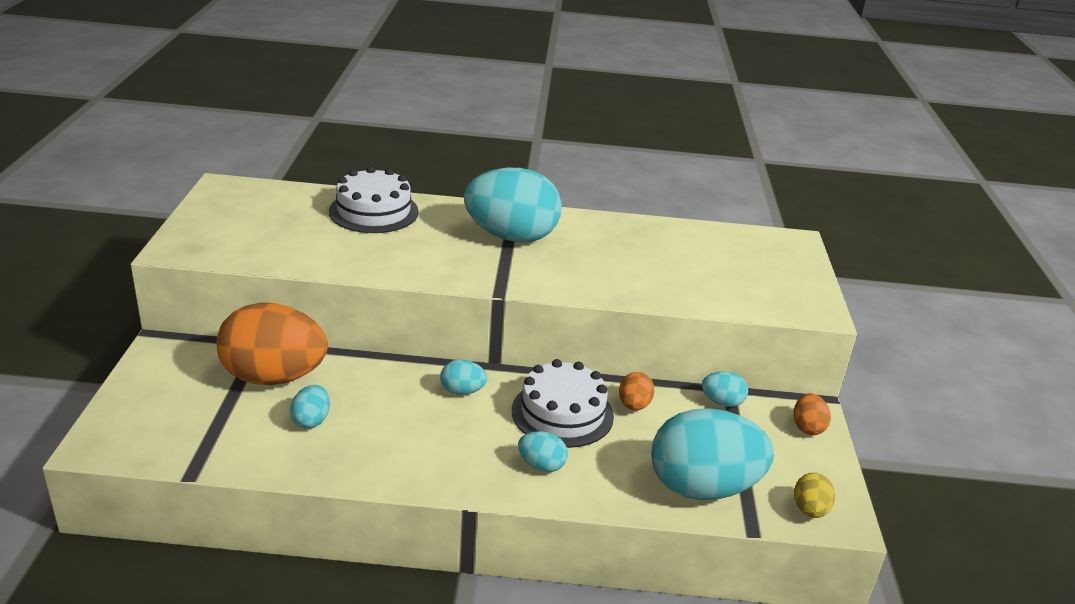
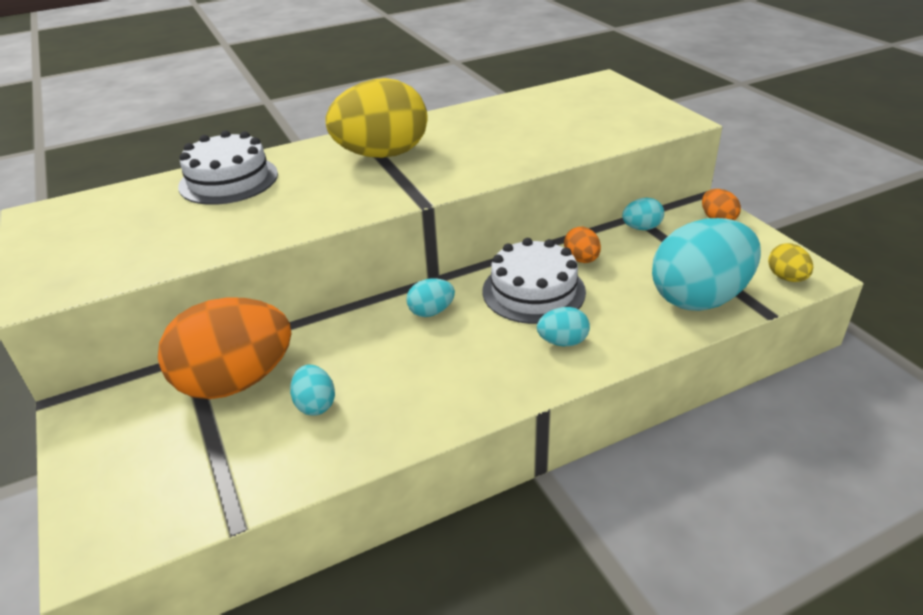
camera: 25 degrees left, 5 degrees up
turquoise egg [464,167,562,242] -> yellow egg [325,78,428,158]

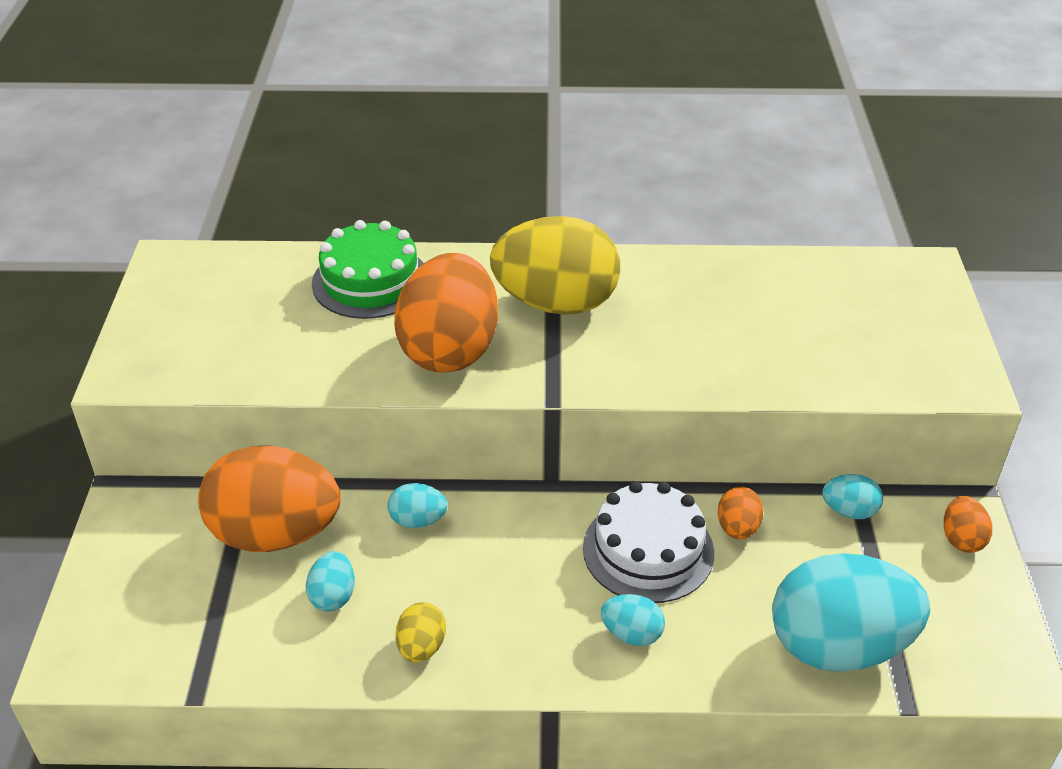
camera: 25 degrees right, 5 degrees up
white cake [178,130,278,205] -> green cake [312,220,423,319]
turquoise egg [406,278,455,317] -> turquoise egg moved to [388,483,447,528]
yellow egg [768,243,813,282] -> yellow egg moved to [395,602,446,663]
none -> orange egg [394,253,498,373]

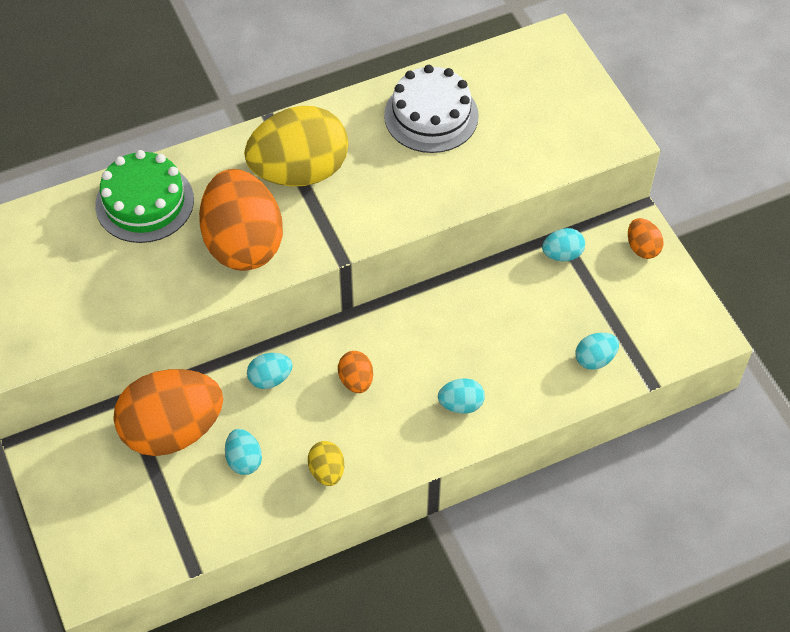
camera: 25 degrees left, 15 degrees up
white cake [583,481,714,603] -> white cake moved to [384,65,479,153]
orange egg [718,487,763,539] -> orange egg moved to [338,351,373,393]
turquoise egg [772,553,930,672] -> turquoise egg [575,333,619,370], size x0.44

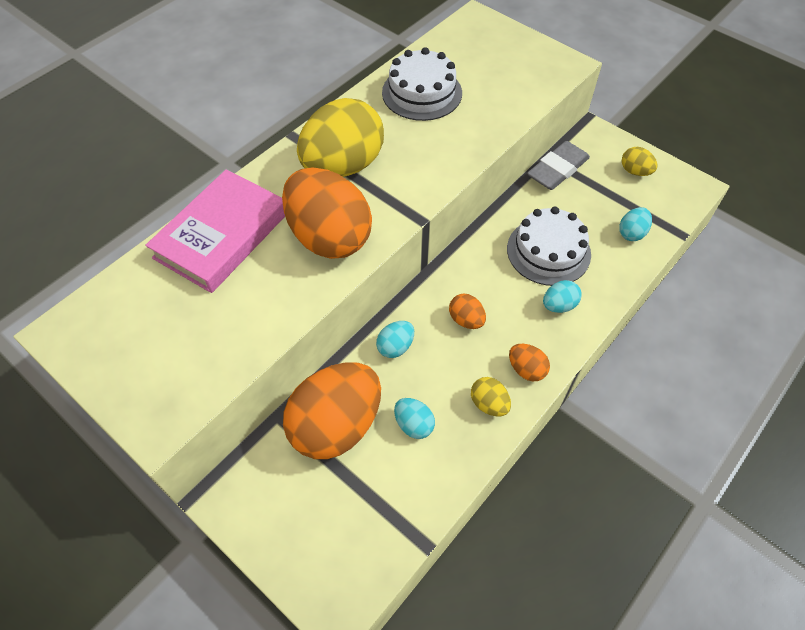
camera: 25 degrees left, 0 degrees up
green cake [95,150,194,243] -> pink book [145,169,285,293]
turquoise egg [542,228,585,261] -> grey eraser [527,141,590,190]
orange egg [628,218,663,259] -> orange egg moved to [509,344,550,381]
none -> white cake [507,207,591,286]
none -> yellow egg [622,147,657,176]

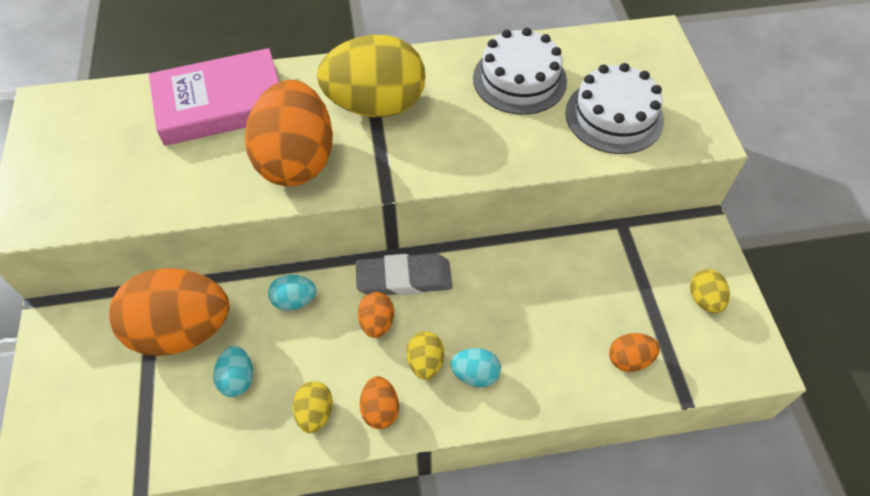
camera: 40 degrees right, 0 degrees up
white cake [507,207,591,286] -> white cake moved to [565,63,664,154]
grey eraser [527,141,590,190] -> grey eraser moved to [356,253,453,295]
turquoise egg [619,207,652,241] -> orange egg [609,333,660,372]
none -> yellow egg [407,331,444,380]

